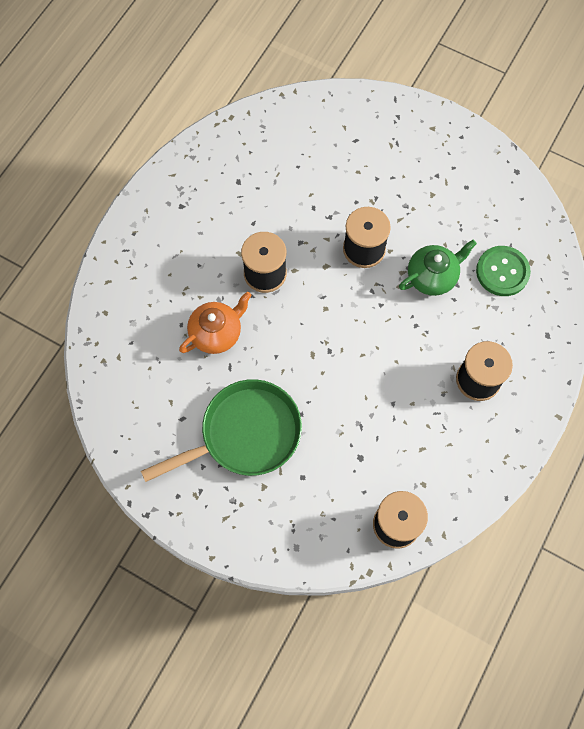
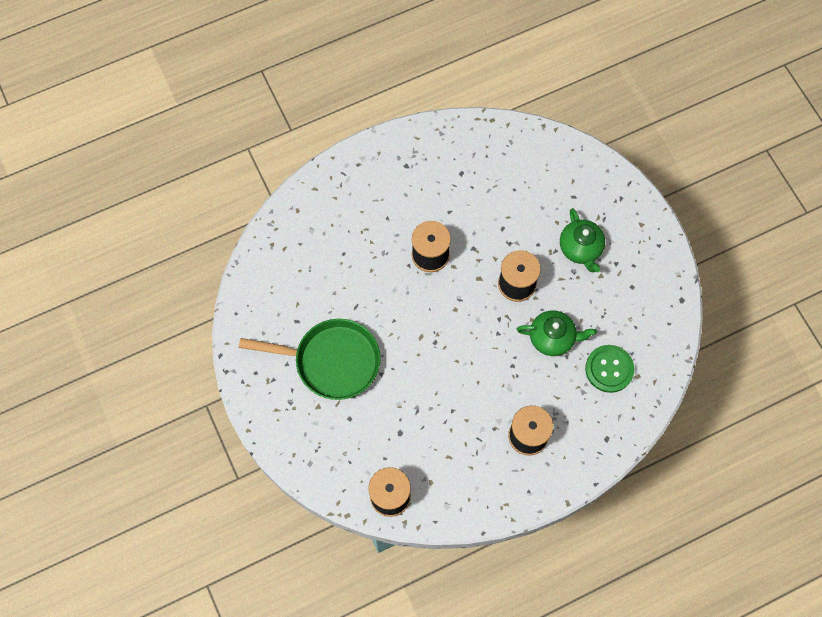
camera: 35 degrees right, 0 degrees up
orange teapot [179,292,252,354] -> none
none -> green teapot [560,208,605,272]

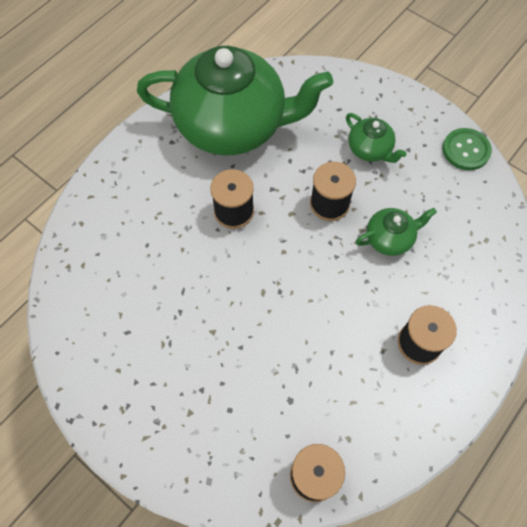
camera: 25 degrees left, 5 degrees down
green pan [239,319,381,400] -> none
green button [585,345,634,393] -> green button moved to [443,128,492,170]
none -> green teapot [137,46,333,155]

